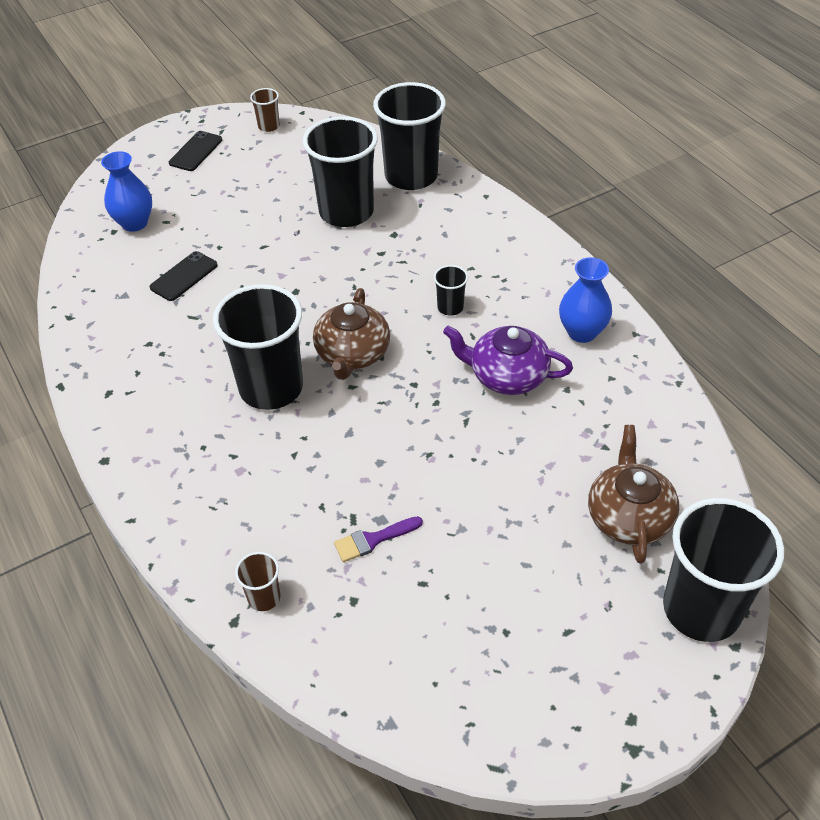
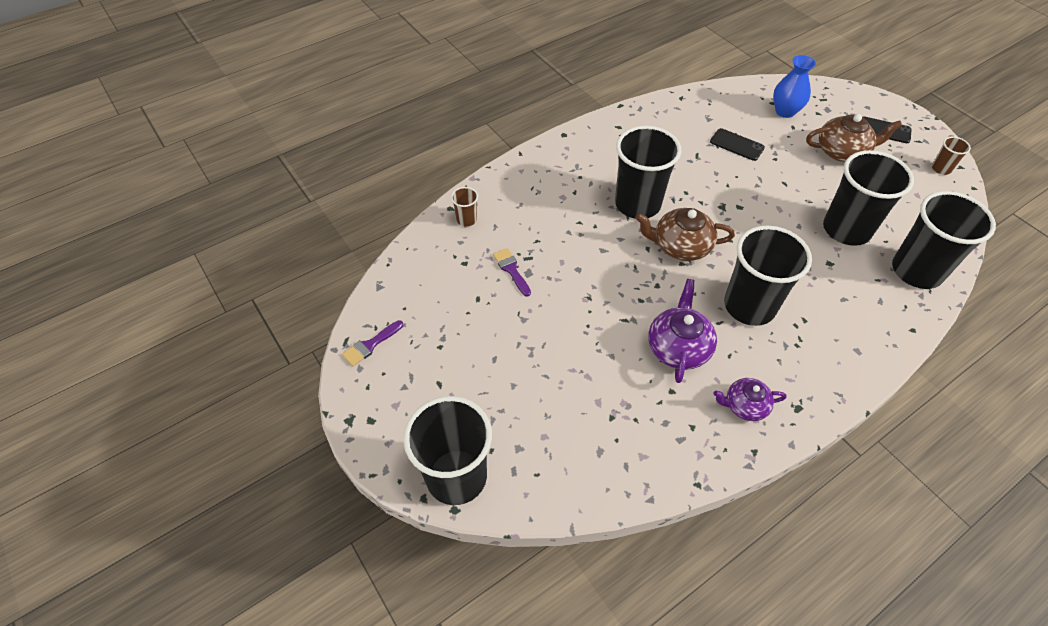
camera: 85 degrees right, 5 degrees up
black cup [434,265,468,316] -> black cup [724,226,812,326], size x2.30
blue vase [559,257,612,343] -> purple teapot [713,378,786,421]
brown teapot [588,425,679,564] -> brown teapot moved to [806,114,902,162]
none -> purple brush [342,320,403,366]

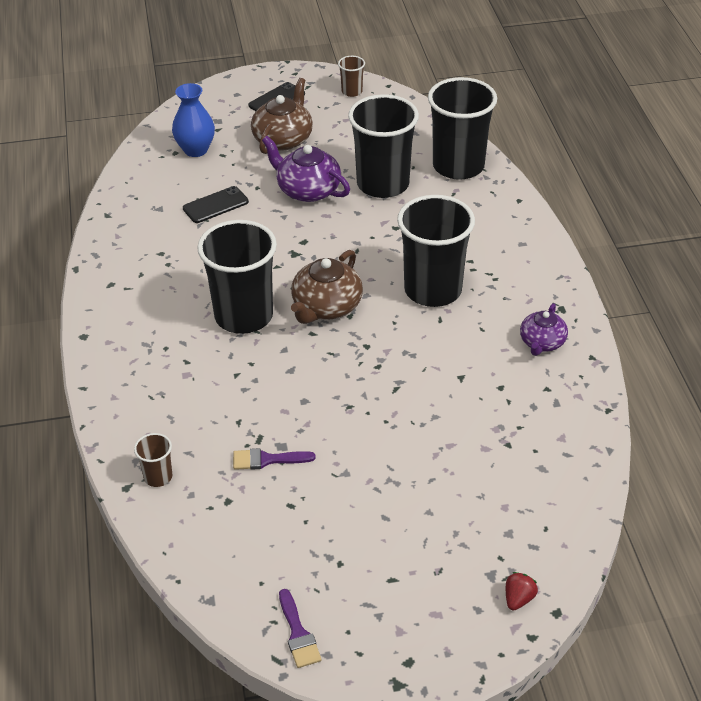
camera: 65 degrees left, 10 degrees down
black cup [403,396,492,505] -> red strawberry [506,572,538,611]
purple teapot [648,279,717,383] -> purple teapot moved to [262,136,350,202]

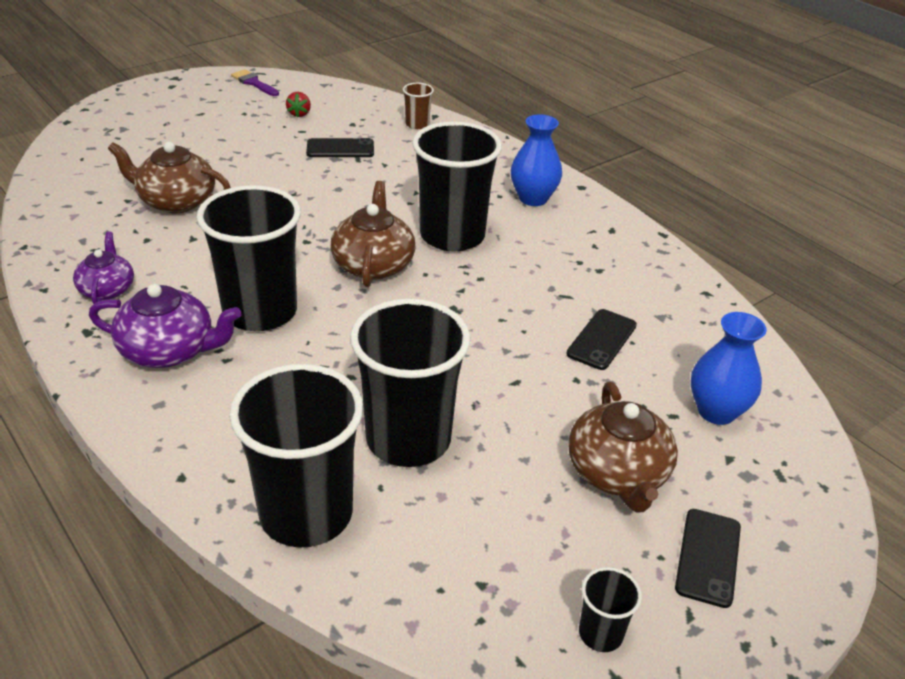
camera: 150 degrees right, 5 degrees down
purple brush [233,448,316,470] -> black phone [306,138,374,157]
purple teapot [262,136,350,202] -> purple teapot moved to [89,284,241,368]
brown cup [338,56,365,97] -> black cup [579,567,642,652]
red strawberry [506,572,538,611] -> red strawberry moved to [286,92,311,117]
none -> brown teapot [108,142,231,213]
none -> blue vase [511,114,562,206]

